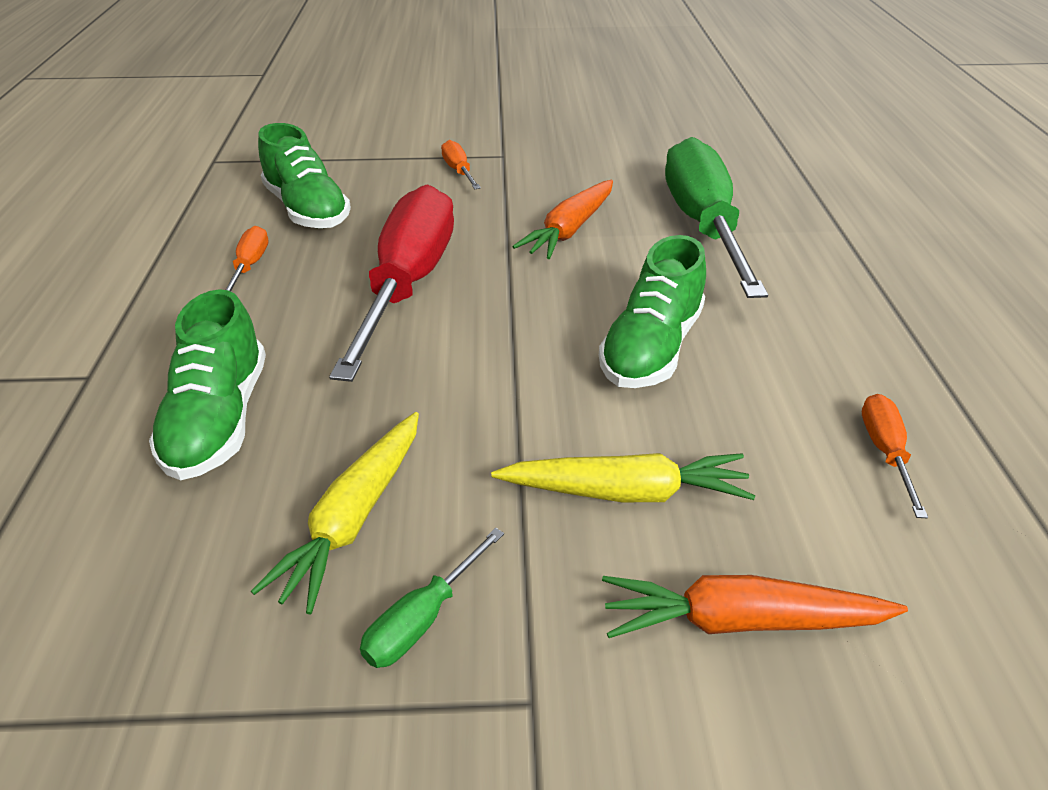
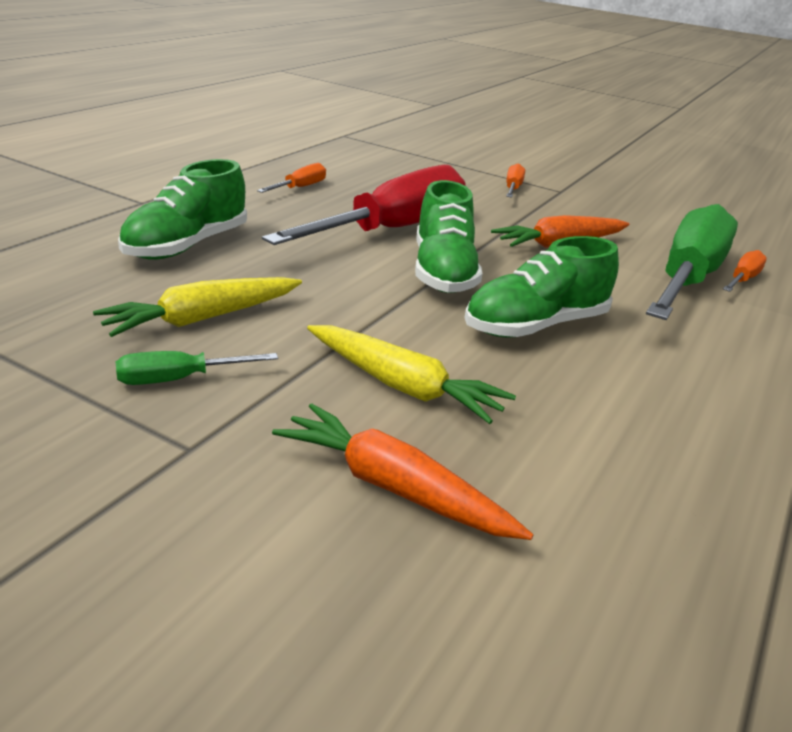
camera: 30 degrees right, 10 degrees down
green shoe [258,123,351,228] -> green shoe moved to [415,180,482,293]
orange screwdriver [862,394,928,518] -> orange screwdriver moved to [723,250,767,292]

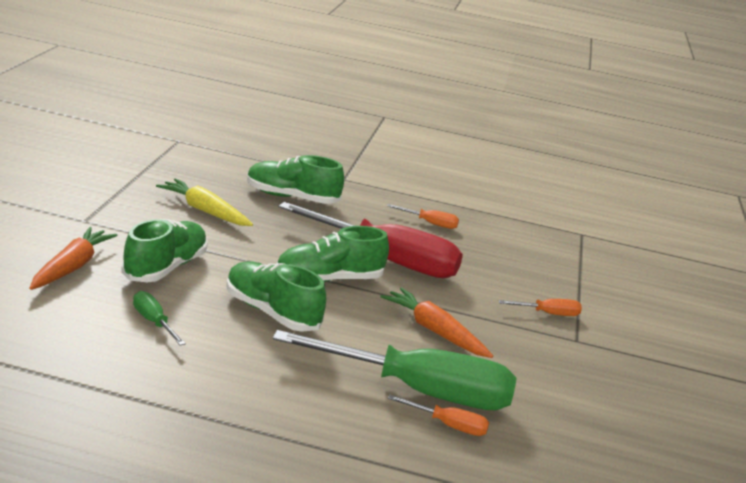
camera: 70 degrees right, 5 degrees down
green screwdriver [116,351,278,385] -> green screwdriver moved to [133,291,186,346]
yellow carrot [307,325,516,424] -> green shoe [121,219,208,283]

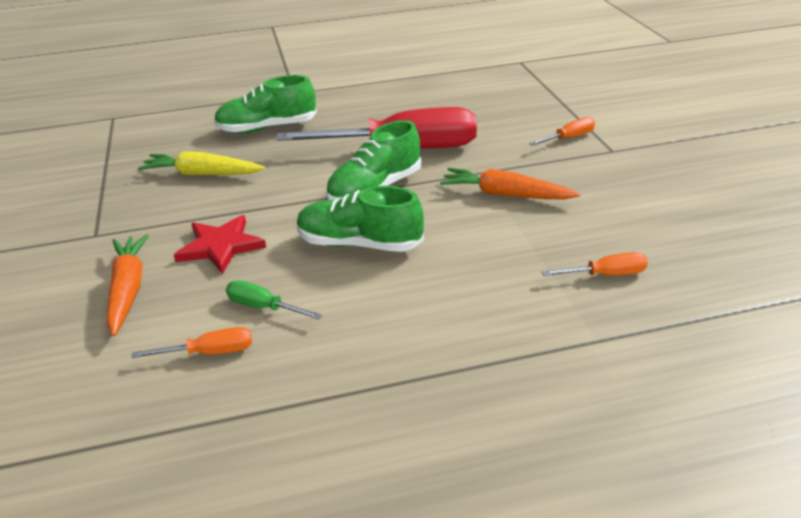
camera: 20 degrees left, 10 degrees up
green shoe [121,219,208,283] -> red star [174,215,266,274]
green screwdriver [273,330,517,410] -> none
orange screwdriver [387,204,459,229] -> orange screwdriver moved to [132,327,252,358]

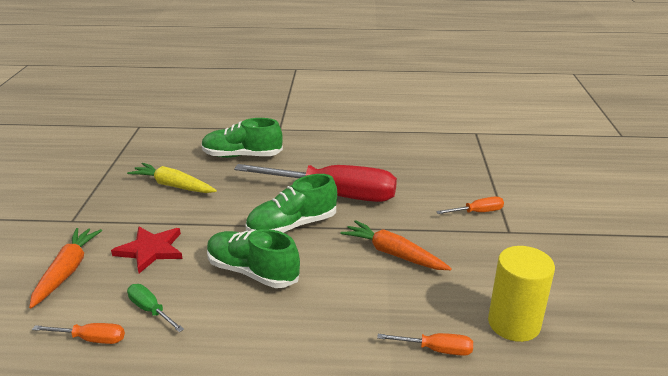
camera: 15 degrees right, 5 degrees down
none -> yellow cylinder [488,246,555,342]

